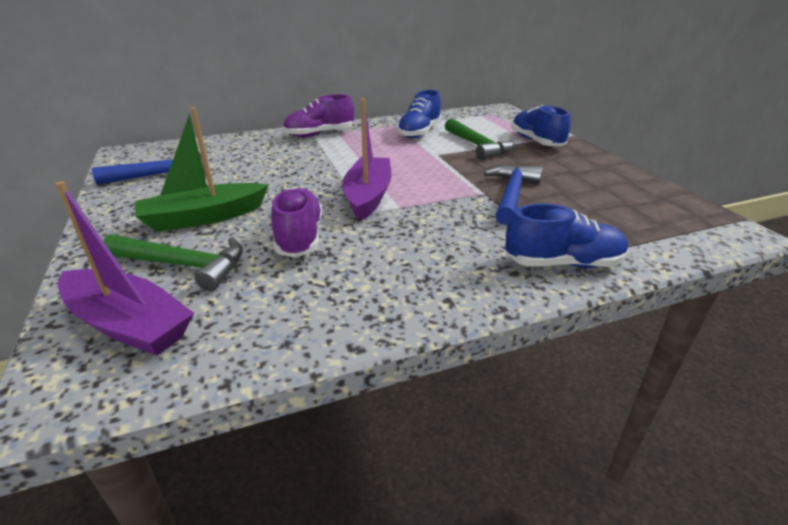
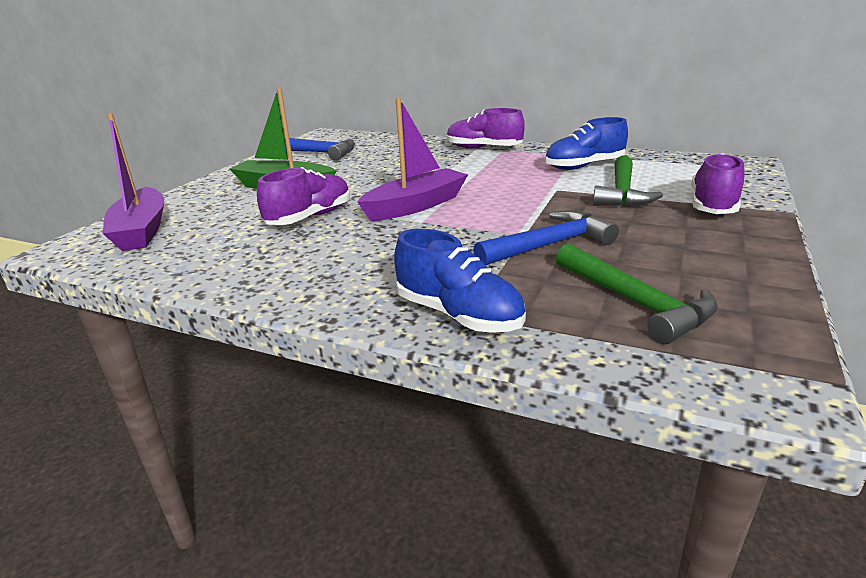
camera: 45 degrees right, 5 degrees down
green hammer [103,234,243,291] -> green hammer moved to [556,243,718,345]
blue shoe [511,105,571,146] -> purple shoe [691,153,744,214]

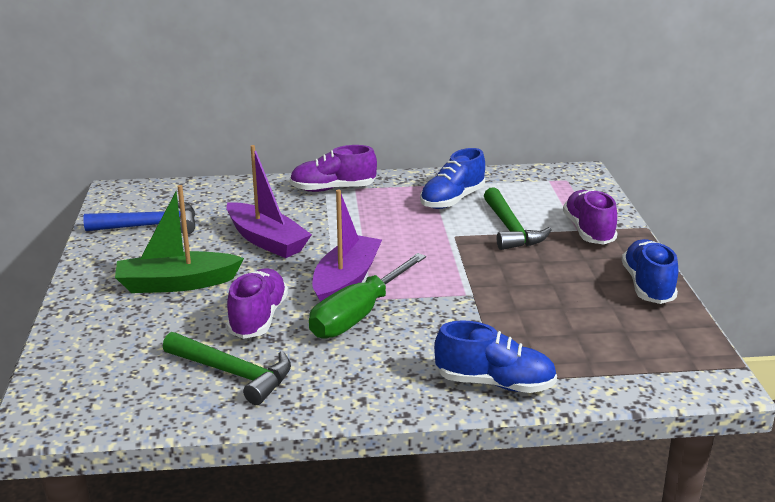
camera: 30 degrees left, 0 degrees up
purple boat [103,113,164,251] -> purple boat moved to [226,145,312,258]
blue hammer [473,210,619,265] -> none
green hammer [556,243,718,345] -> green hammer moved to [163,332,291,405]
none -> green screwdriver [309,253,426,339]
none -> blue shoe [622,239,678,304]

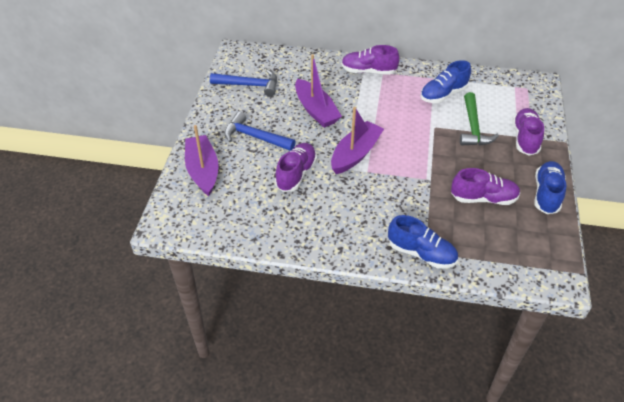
camera: 15 degrees right, 20 degrees up
green boat [115,185,244,293] -> blue hammer [224,112,296,151]
green hammer [163,332,291,405] -> none
green screwdriver [309,253,426,339] -> none
none -> purple boat [185,125,219,196]
none -> purple shoe [451,168,520,205]

